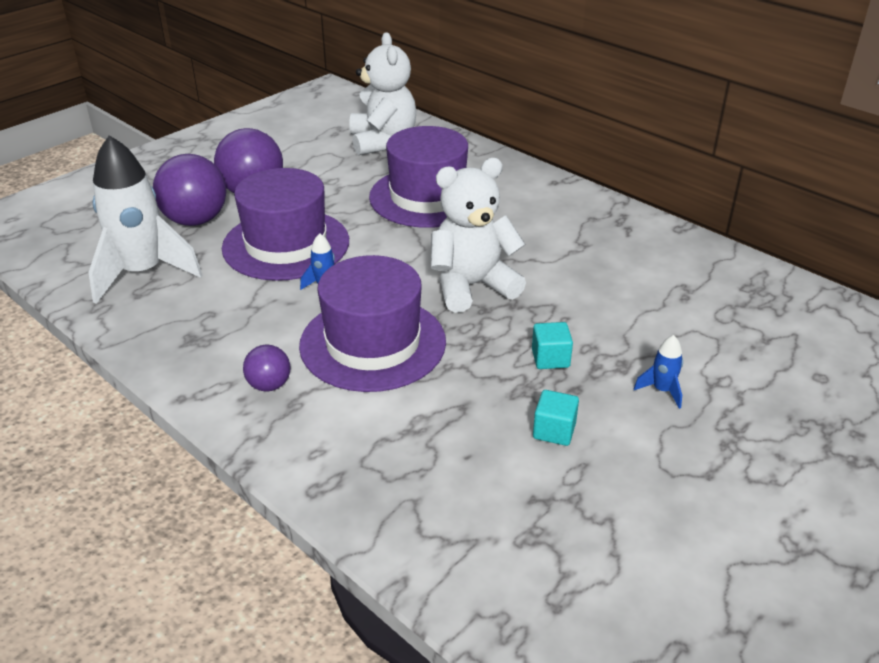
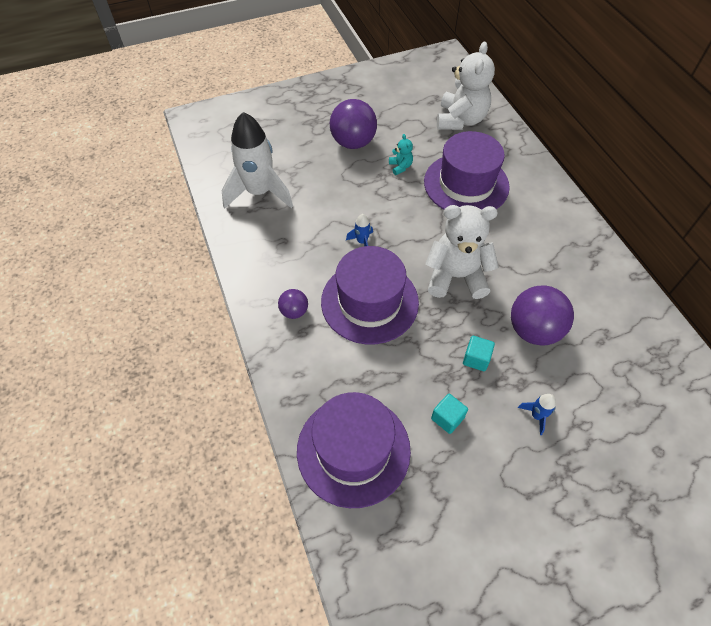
camera: 25 degrees right, 20 degrees up
purple ball [153,154,227,226] -> purple ball moved to [511,285,574,346]
purple hat [222,168,349,281] -> purple hat moved to [297,392,411,508]
none -> turquoise teddy bear [389,134,413,175]

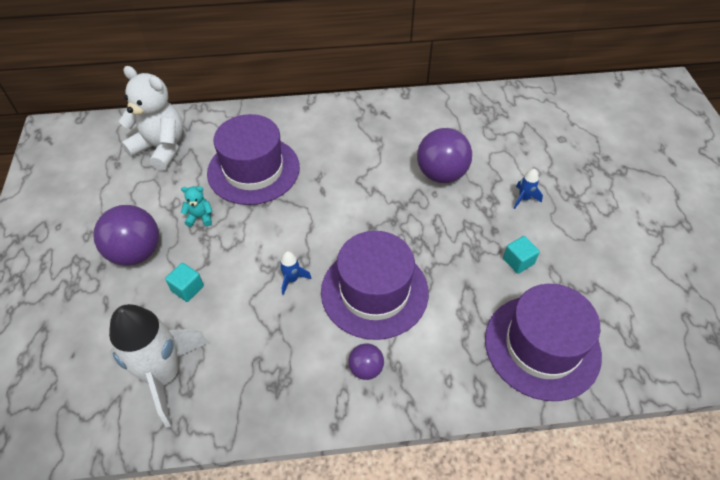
camera: 75 degrees left, 5 degrees down
white teddy bear [425,205,499,299] -> none
turquoise cube [463,336,495,371] -> turquoise cube moved to [165,263,204,302]

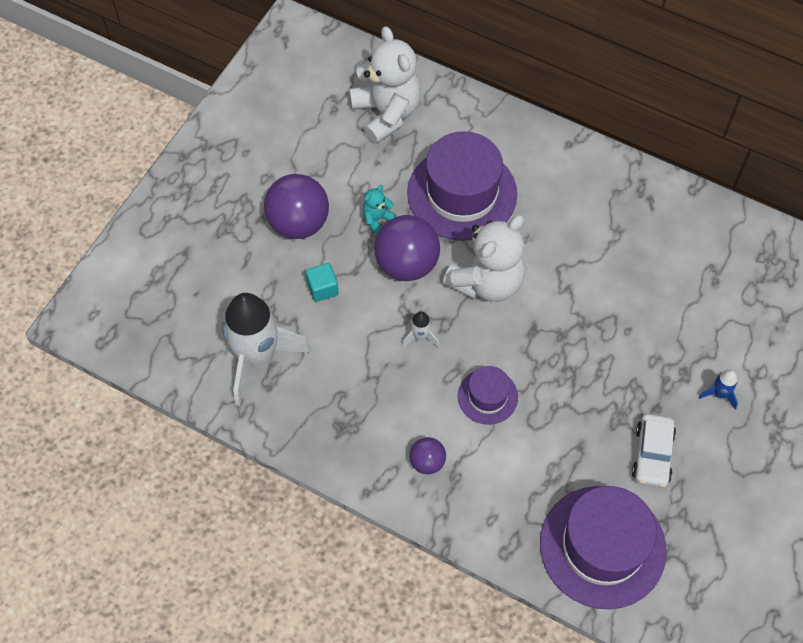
camera: 35 degrees right, 10 degrees up
turquoise teddy bear [181,186,213,227] -> turquoise teddy bear turned 75 degrees counterclockwise [363,185,397,234]
blue rocket [280,251,312,295] -> white rocket [402,312,439,348]
purple hat [321,231,429,340] -> purple hat [458,366,518,425], size x0.51
purple ball [417,128,472,183] -> purple ball moved to [374,215,440,281]
turquoise cube [503,236,540,274] -> white car [632,414,676,487]
none -> white teddy bear [443,215,525,302]

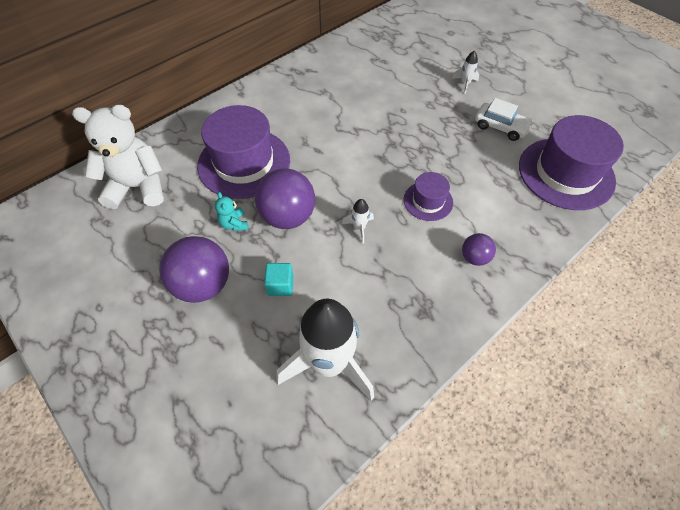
camera: 70 degrees left, 5 degrees down
white teddy bear [443,215,525,302] -> none
blue rocket [698,370,738,409] -> white rocket [452,50,479,94]

